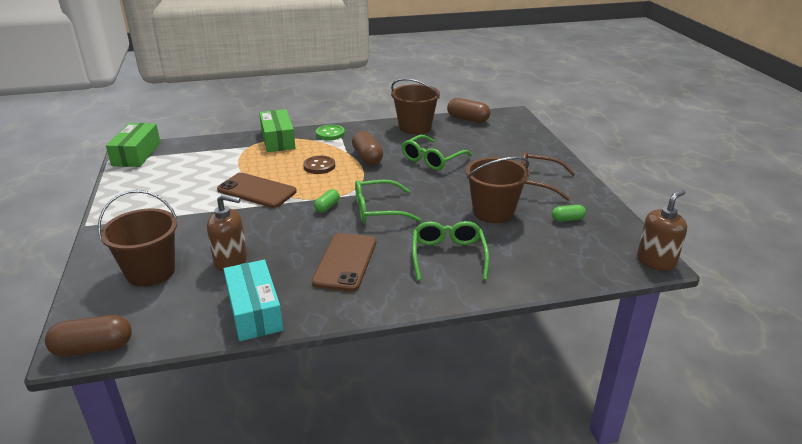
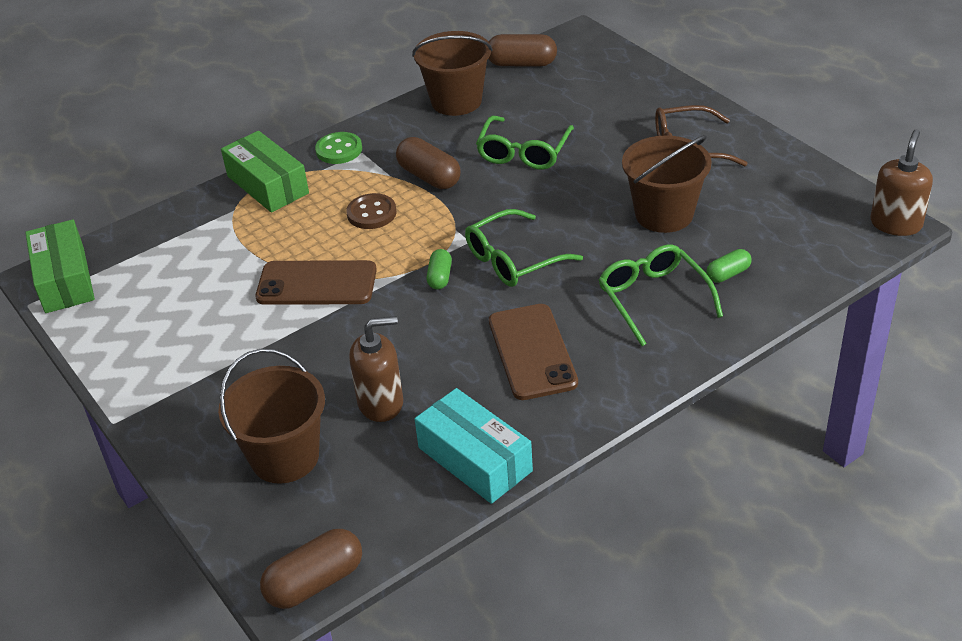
camera: 20 degrees left, 10 degrees up
green capsule [552,205,586,222] -> green capsule moved to [706,249,752,283]

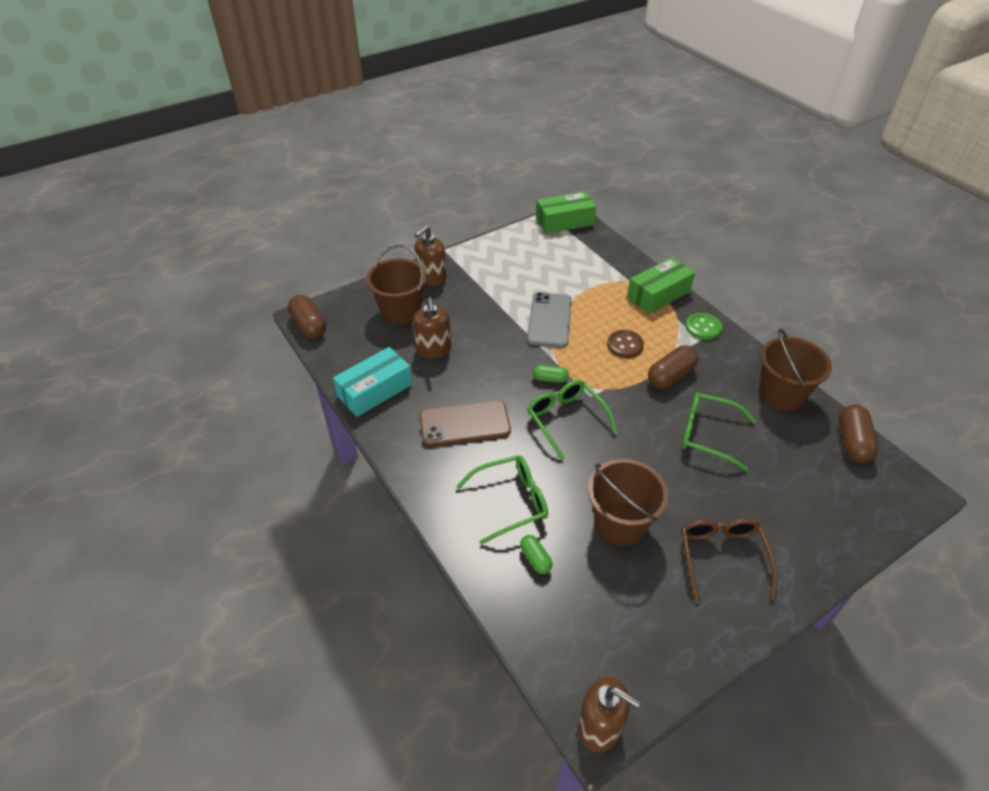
camera: 90 degrees right, 5 degrees up
brown phone [255,260,377,305] -> grey phone [527,292,572,348]
none -> brown soap dispenser [415,225,447,286]

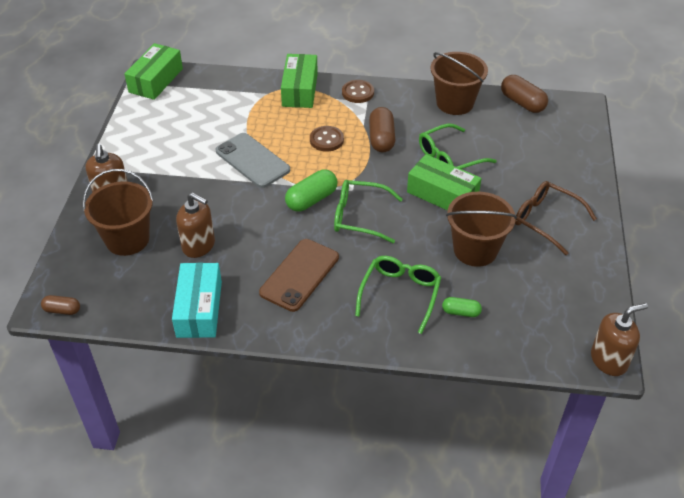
camera: 50 degrees left, 0 degrees up
brown capsule [288,295,326,339] -> brown capsule [41,295,80,315], size x0.58
green capsule [533,365,569,383] -> green capsule [285,169,338,212], size x1.72
green button [686,313,722,340] -> brown button [342,80,374,103]
none -> green box [407,154,482,211]

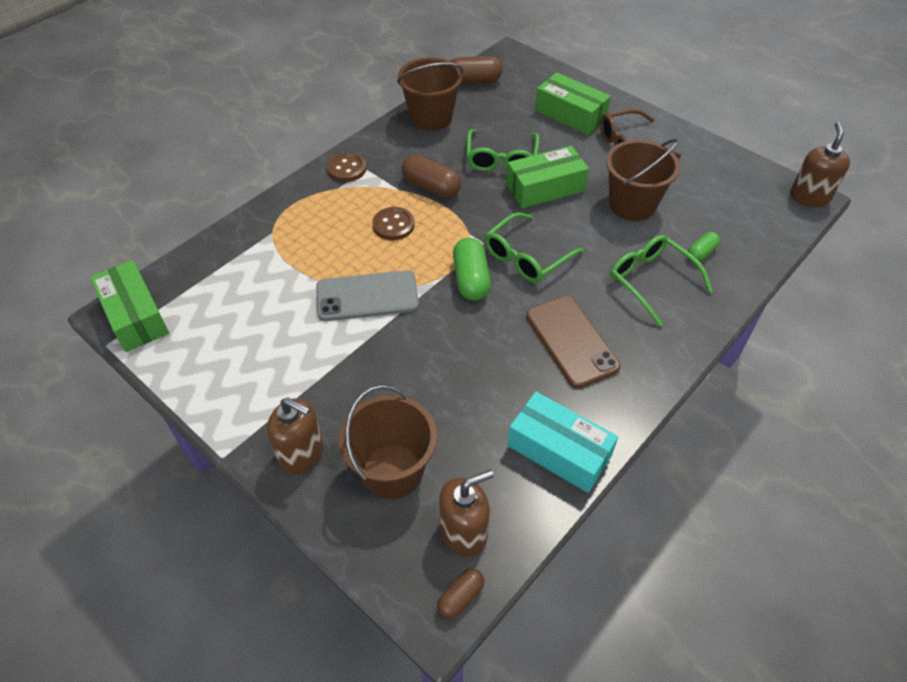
camera: 55 degrees left, 5 degrees up
brown soap dispenser [176,192,215,258] -> brown soap dispenser moved to [439,470,494,556]
green box [281,54,318,108] -> green box moved to [535,72,611,135]

